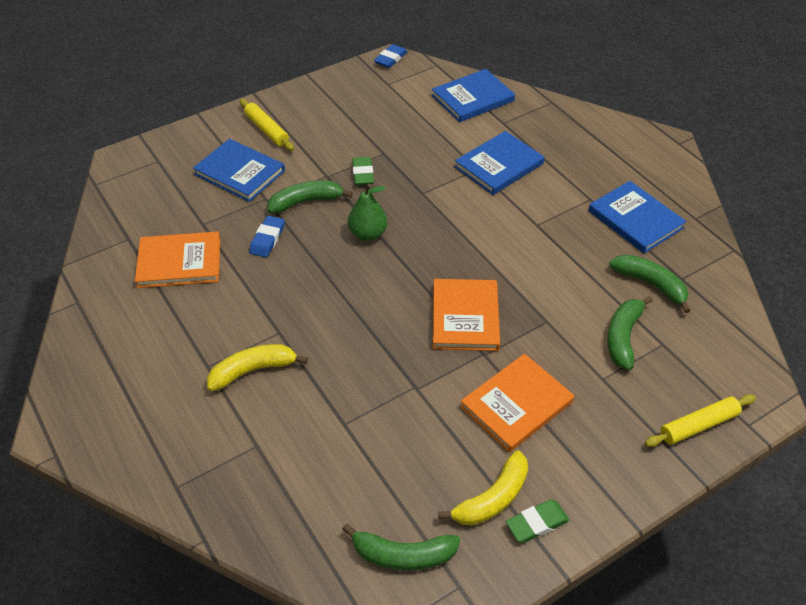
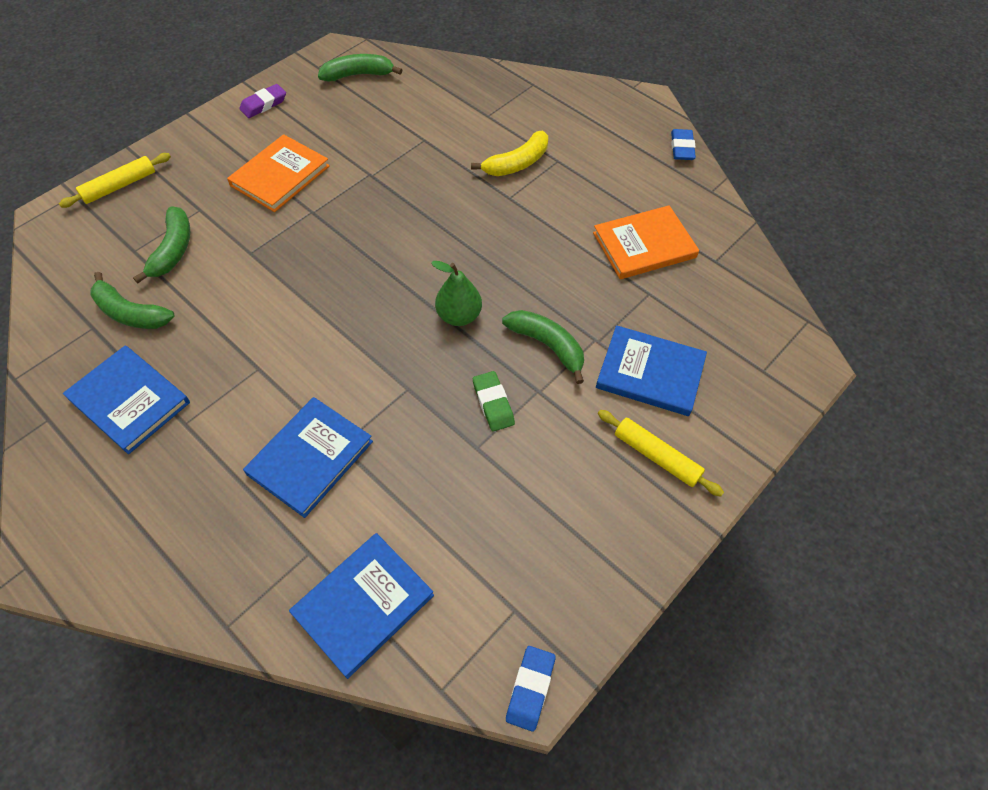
camera: 165 degrees right, 10 degrees up
blue eraser [249,215,285,258] -> blue eraser moved to [671,129,696,160]
green banana [268,180,353,213] -> green banana turned 105 degrees counterclockwise [502,310,584,384]
orange book [433,279,500,351] -> none
yellow banana [438,451,528,526] -> none
green eraser [506,499,569,543] -> purple eraser [240,84,286,118]

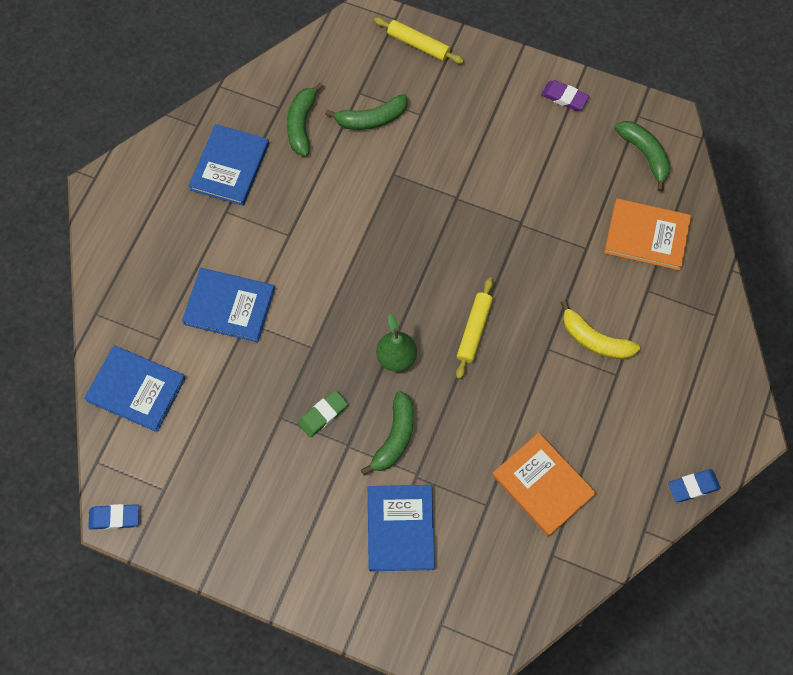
camera: 70 degrees right, 10 degrees up
orange book [227,134,330,212] -> orange book moved to [604,198,691,270]
yellow rolling pin [598,410,724,497] -> yellow rolling pin moved to [456,278,493,379]

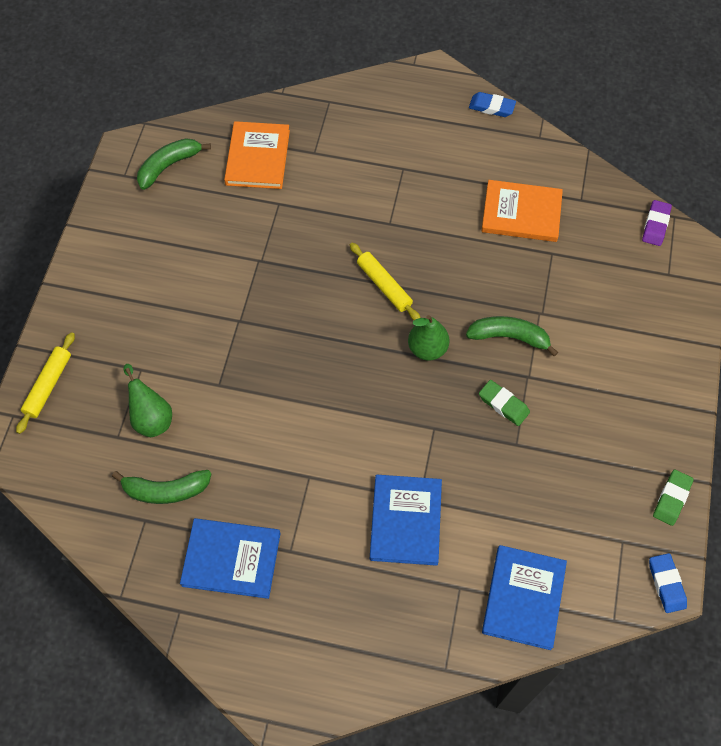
camera: 100 degrees left, 5 degrees down
green banana [325,94,407,130] -> green pear [123,364,172,437]
blue book [368,485,435,571] -> none
yellow rolling pin [456,278,493,379] -> yellow rolling pin turned 45 degrees clockwise [350,243,420,320]
orange book [492,433,596,536] -> orange book turned 60 degrees clockwise [482,180,563,242]
purple eraser [541,80,590,111] -> purple eraser moved to [642,200,672,246]
yellow banana [561,300,640,359] -> none
blue eraser [668,470,721,502] -> blue eraser turned 45 degrees counterclockwise [469,92,516,117]
none -> green eraser [653,470,694,526]

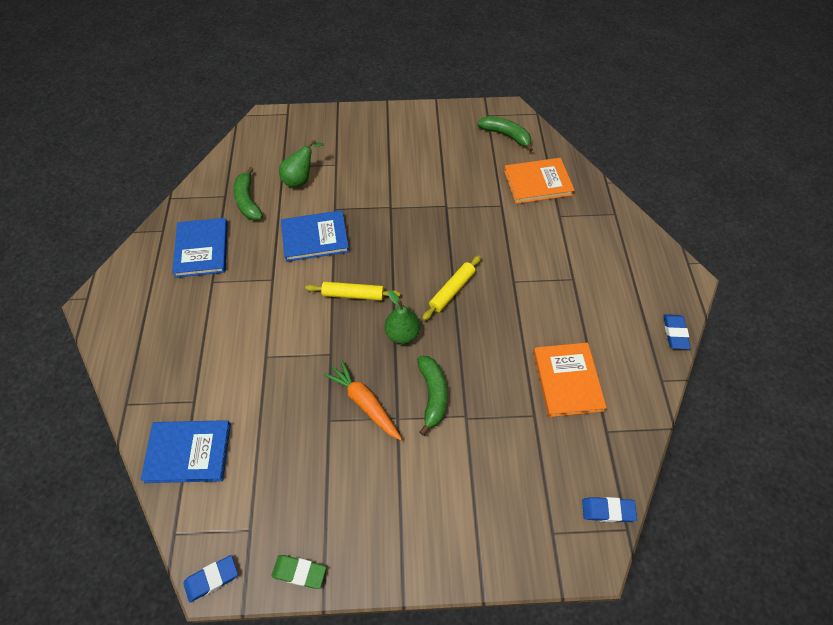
camera: 75 degrees right, 5 degrees down
yellow rolling pin [16,332,75,434] -> yellow rolling pin moved to [305,282,400,300]
blue book [370,475,442,566] -> blue book moved to [281,210,349,262]
green eraser [479,380,530,426] -> orange carrot [324,360,402,440]
purple eraser [642,200,672,246] -> blue eraser [582,497,637,522]

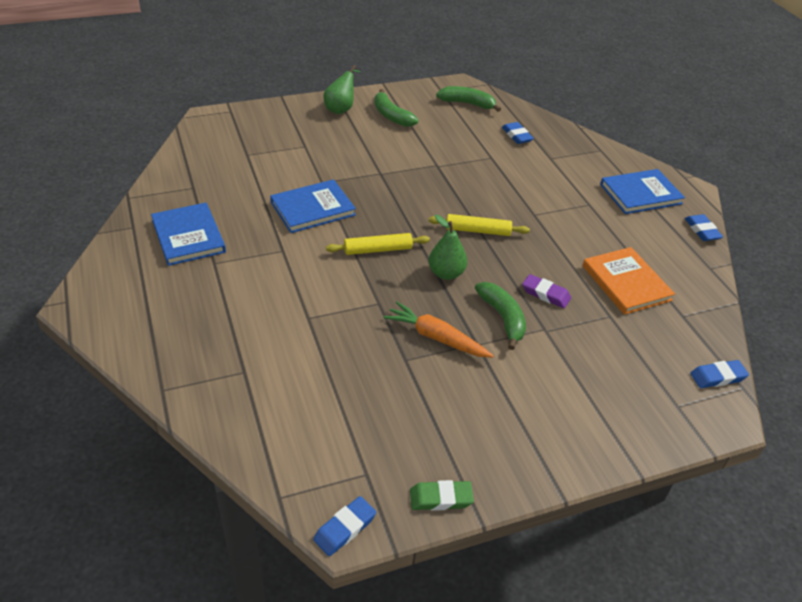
camera: 20 degrees left, 15 degrees down
blue book [140,420,231,483] -> blue book moved to [600,169,685,214]
green banana [233,167,263,220] -> green banana moved to [374,89,419,127]
green pear [279,140,324,188] -> green pear moved to [323,65,361,114]
yellow rolling pin [422,255,481,320] -> yellow rolling pin turned 75 degrees clockwise [429,214,530,236]
orange book [504,158,575,204] -> blue eraser [502,122,534,144]
none -> purple eraser [522,274,571,308]

